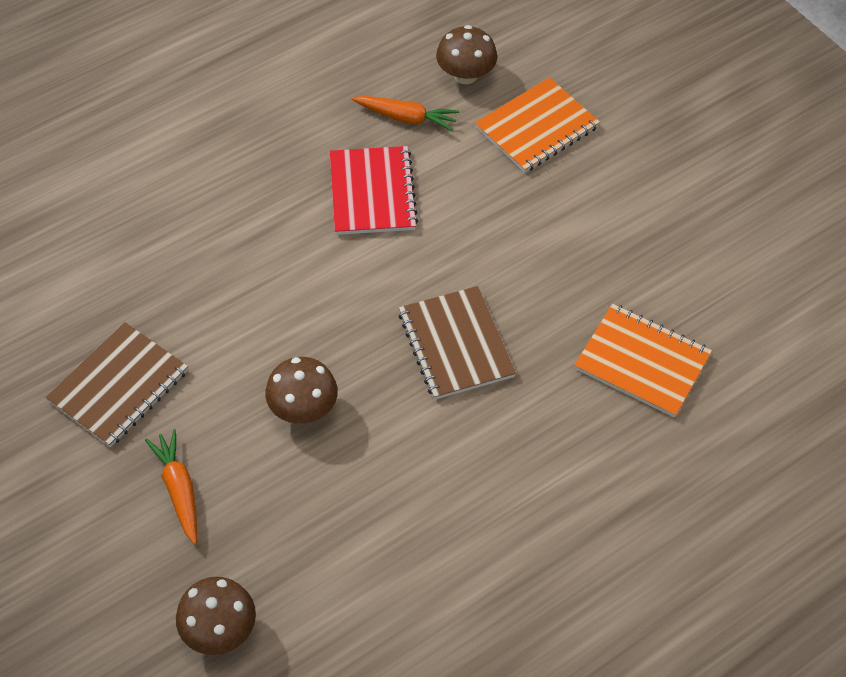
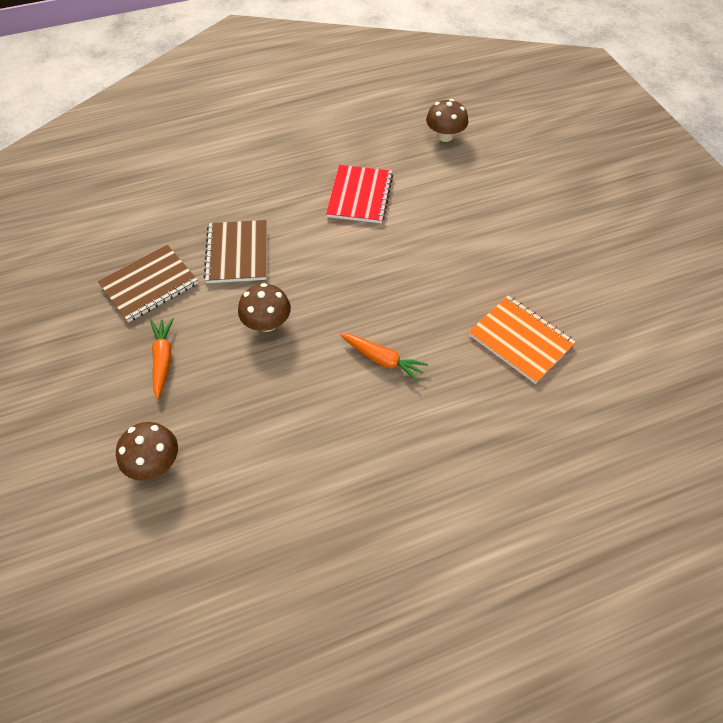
camera: 15 degrees right, 0 degrees up
orange carrot [352,96,459,131] -> orange carrot moved to [341,334,428,382]
brown notebook [398,286,516,400] -> brown notebook moved to [204,220,267,283]
orange notebook [475,77,600,173] -> none

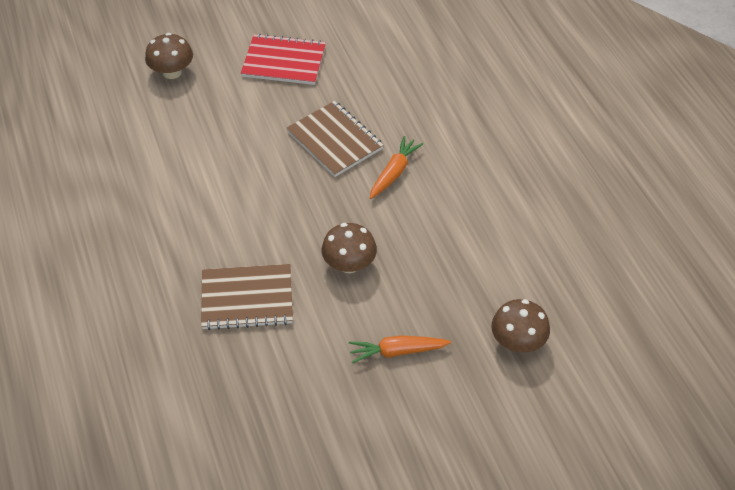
camera: 90 degrees left, 5 degrees down
brown notebook [98,245,198,322] -> brown notebook moved to [286,101,384,177]
red notebook [326,165,393,223] -> red notebook moved to [241,34,326,85]
brown mushroom [426,99,468,142] -> brown mushroom moved to [145,33,193,79]
orange notebook [469,296,575,384] -> none

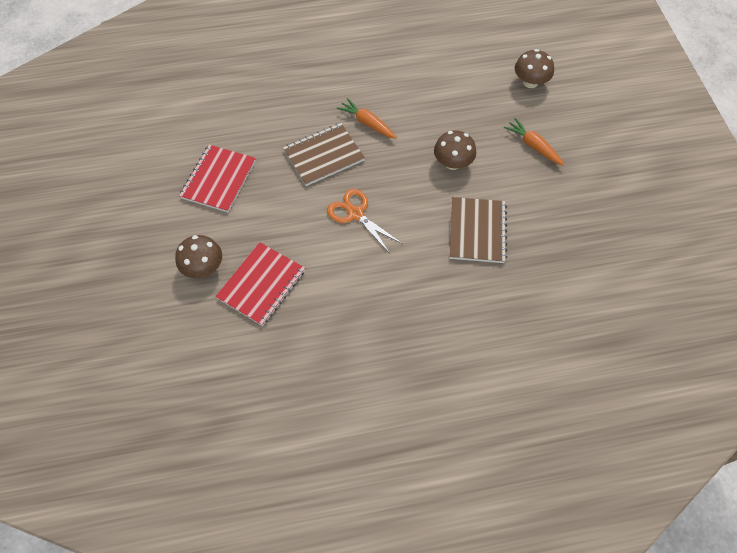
camera: 80 degrees left, 10 degrees up
orange carrot [349,335,451,363] -> orange carrot turned 135 degrees clockwise [504,118,565,166]
none -> red notebook [215,242,305,326]
none -> orange scissors [327,189,401,254]

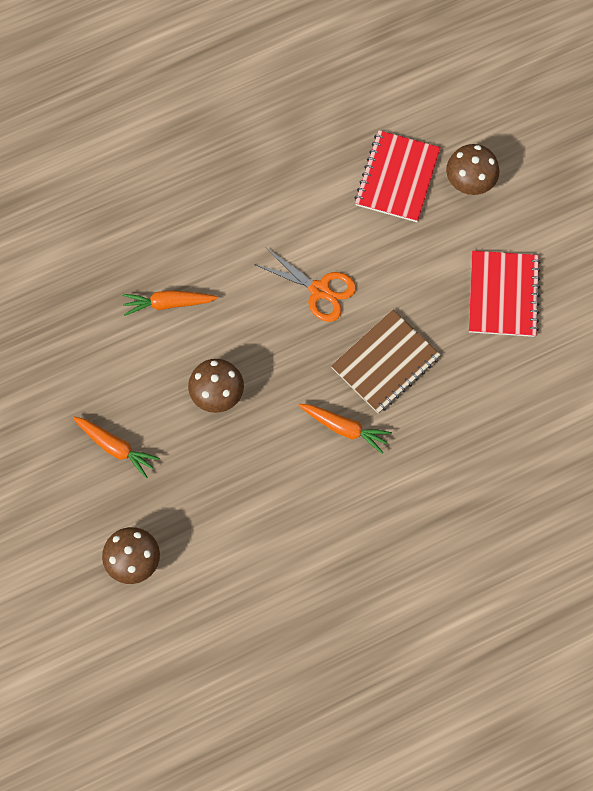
camera: 165 degrees right, 10 degrees up
brown notebook [449,197,507,263] -> orange carrot [122,290,218,316]

